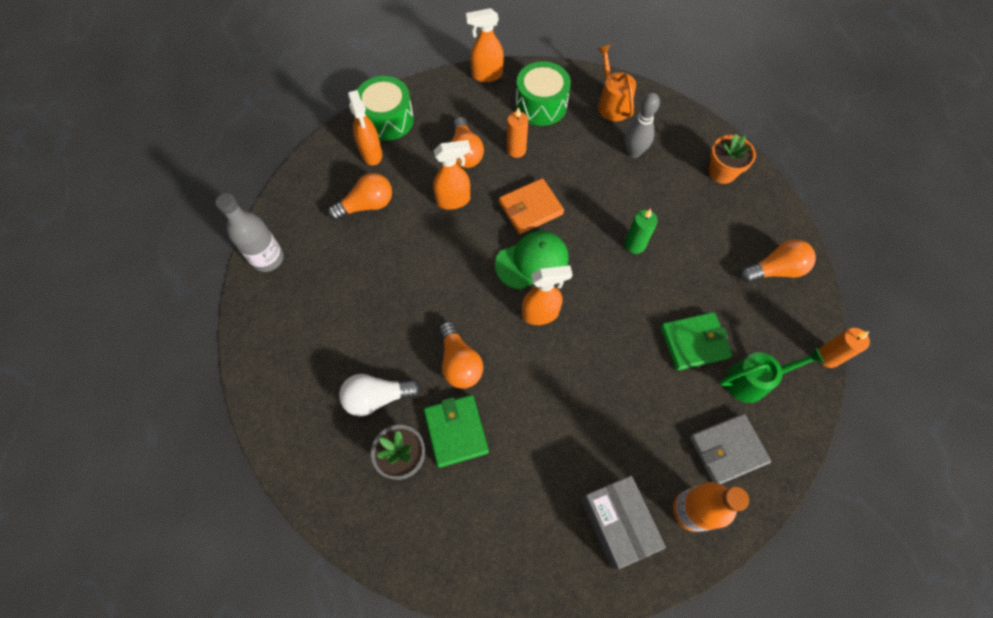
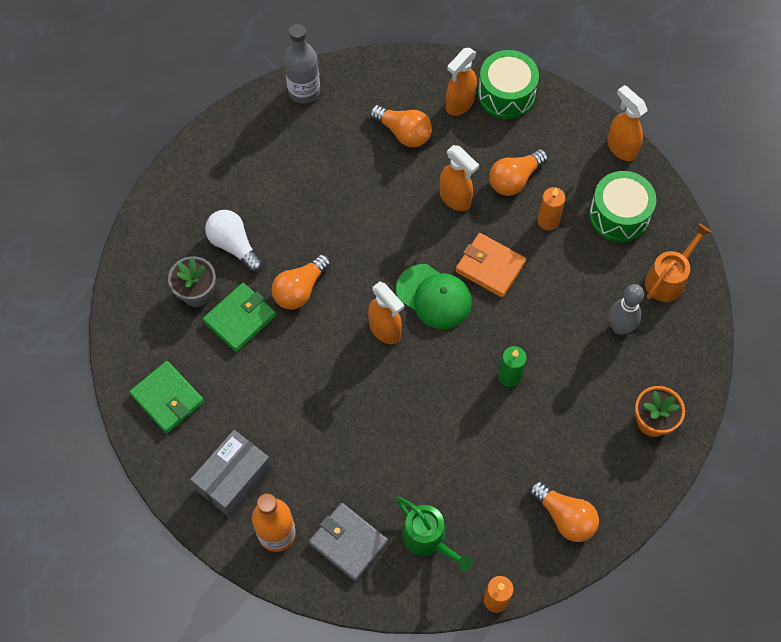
camera: 60 degrees right, 0 degrees up
green wallet [660,312,733,371] -> green wallet moved to [129,361,204,434]

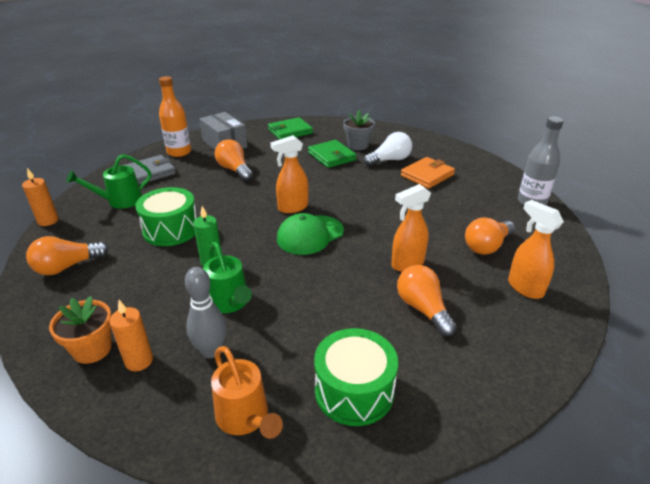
camera: 105 degrees right, 30 degrees down
orange light bulb [271,254,331,309] -> orange light bulb moved to [215,139,253,181]
orange wallet [455,233,526,298] -> orange wallet moved to [401,157,455,189]
green drum [478,50,539,119] -> green drum moved to [135,187,196,246]
orange candle [538,187,566,230] -> orange candle moved to [109,300,153,371]
orange spray bottle [607,85,648,161] -> none
none -> green watering can [203,242,252,313]

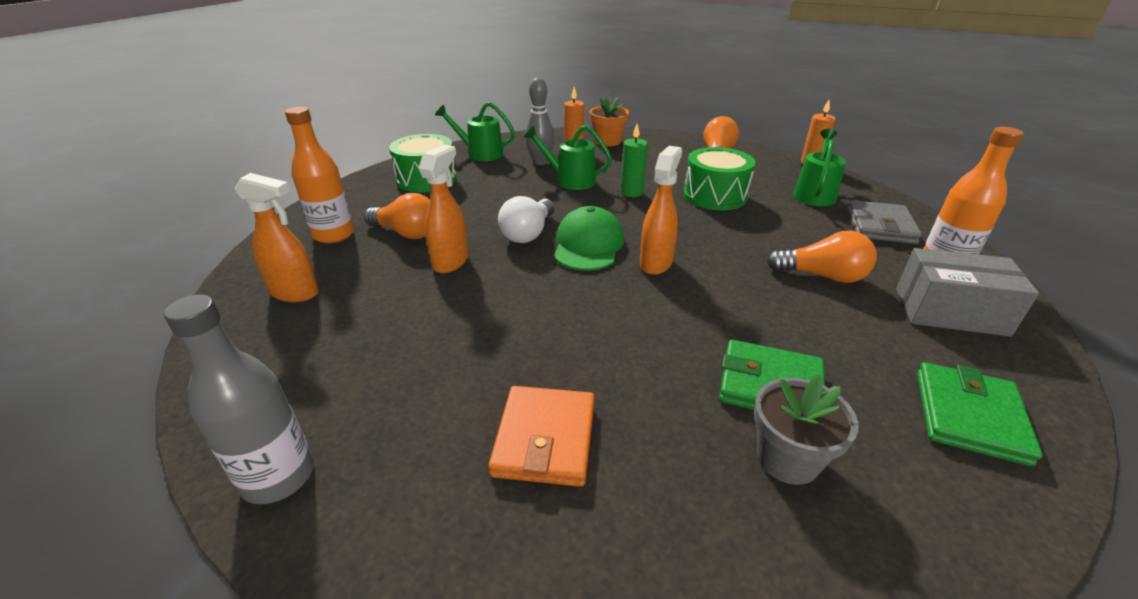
camera: 140 degrees right, 0 degrees up
orange watering can [211,346,283,439] -> green watering can [435,102,515,161]
white light bulb [364,132,412,166] -> white light bulb moved to [498,196,555,243]
orange light bulb [465,217,515,255] -> none
none -> orange bottle [285,107,354,243]

